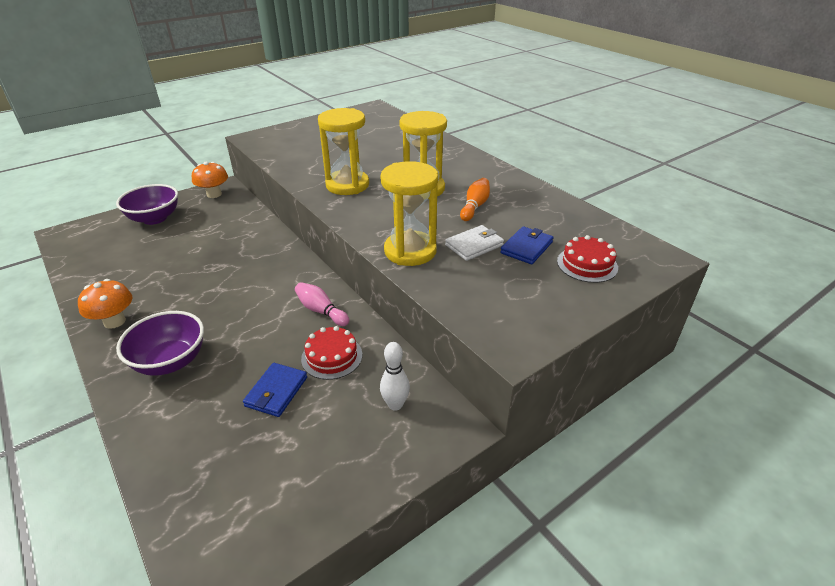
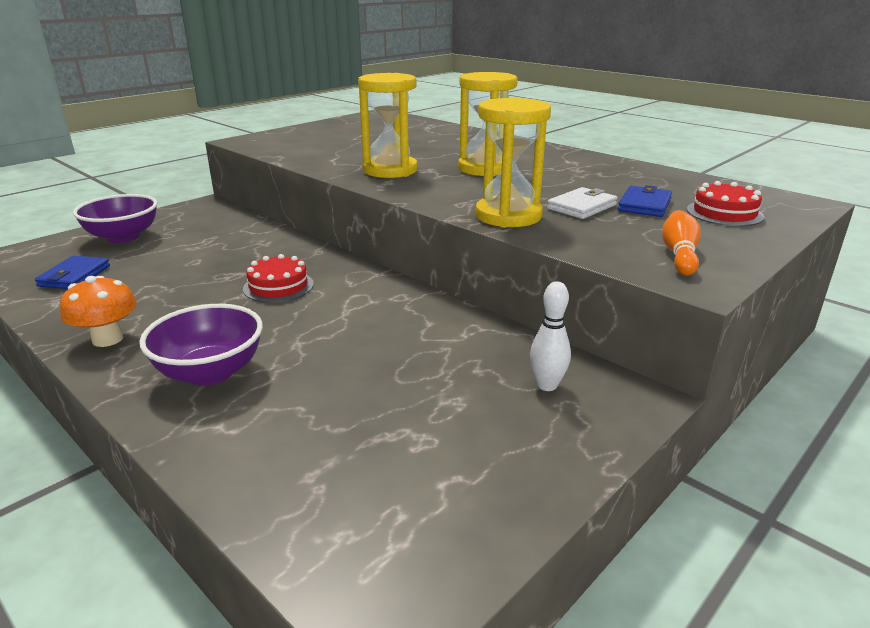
camera: 10 degrees left, 10 degrees down
orange mushroom [192,162,228,198] -> none
blue wallet [243,363,307,417] -> blue wallet moved to [35,256,110,289]
pink bowling pin [295,282,349,326] -> none
red cake [301,326,362,380] -> red cake moved to [243,254,314,303]
orange bowling pin [460,178,490,221] -> orange bowling pin moved to [662,210,701,276]

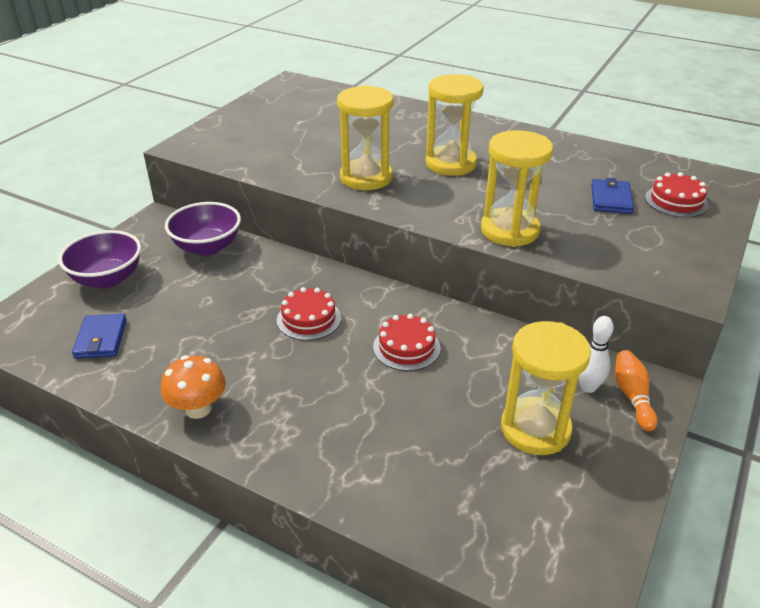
camera: 15 degrees left, 10 degrees up
purple bowl [139,304,263,386] -> purple bowl moved to [165,202,241,256]
white wallet [547,187,617,219] -> none
orange bowling pin [662,210,701,276] -> orange bowling pin moved to [615,350,658,431]
none -> red cake [373,314,441,371]
none -> yellow hourglass [501,321,591,455]

